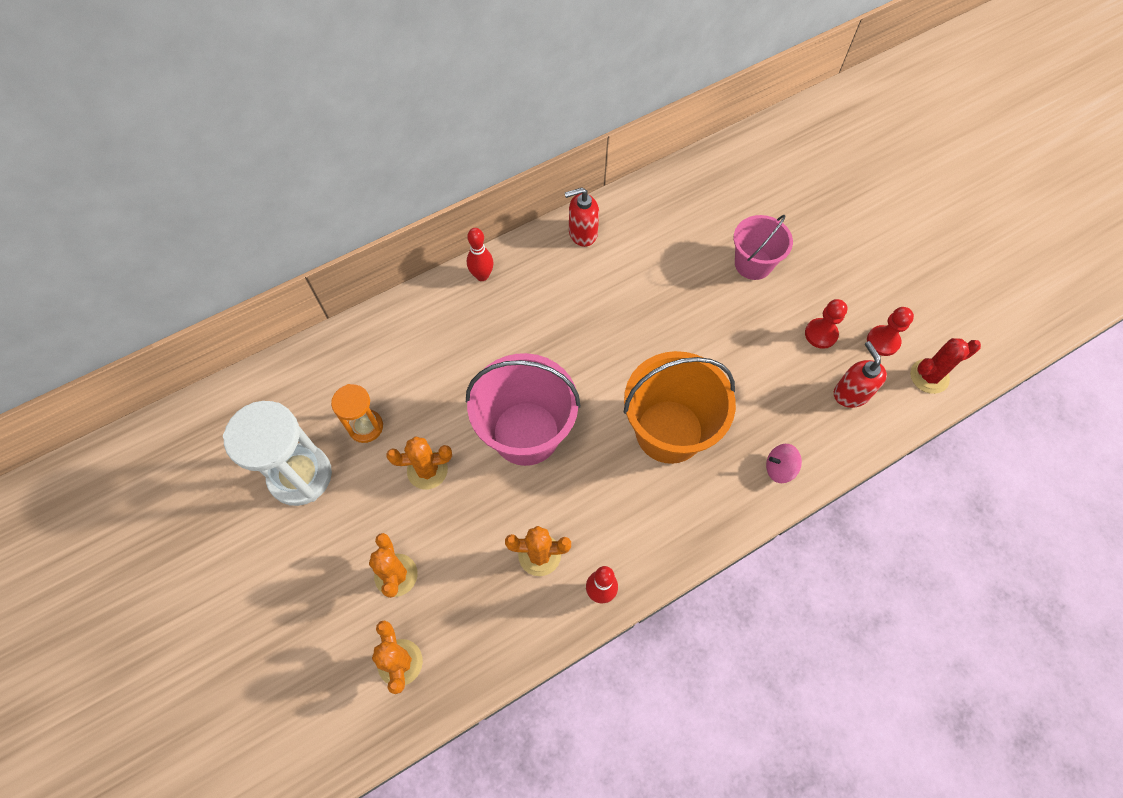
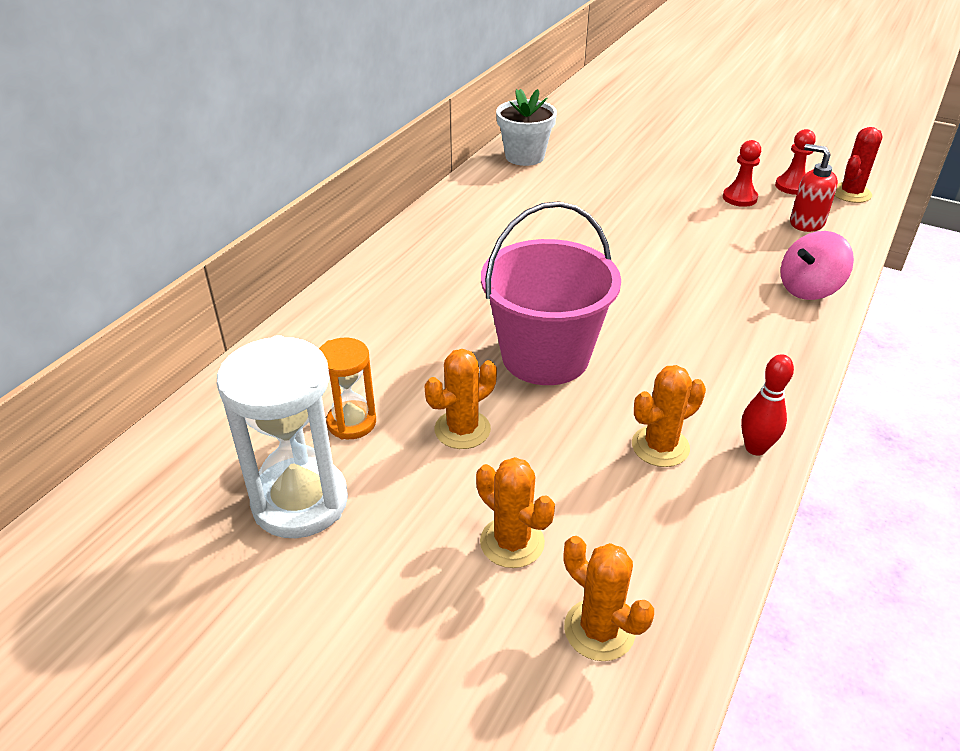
camera: 30 degrees left, 25 degrees down
red bowling pin [467,228,494,281] -> none
red soap dispenser [565,187,599,247] -> none
orange bucket [624,351,736,464] -> none
pink bucket [734,215,793,280] -> none
pink spinning top [766,444,802,483] -> pink spinning top [780,231,854,300], size x1.57
none -> white flower pot [496,89,557,166]

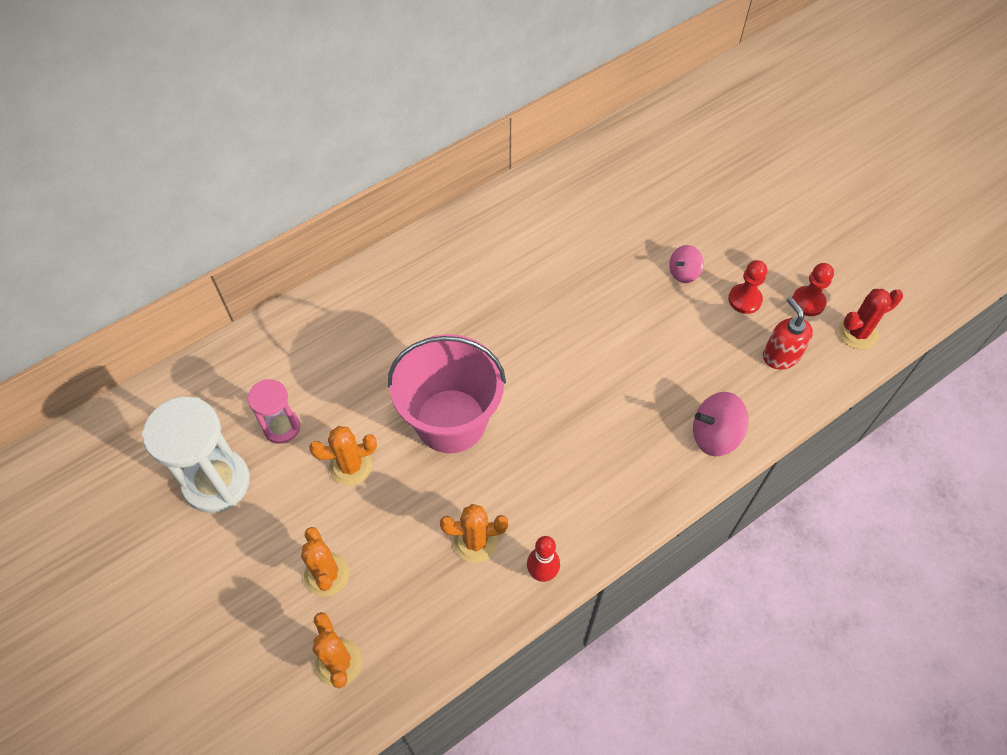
camera: 25 degrees right, 20 degrees up
orange hourglass [319,337,376,439] -> pink hourglass [248,379,300,444]
white flower pot [496,89,557,166] -> none
none -> pink spinning top [669,245,704,283]

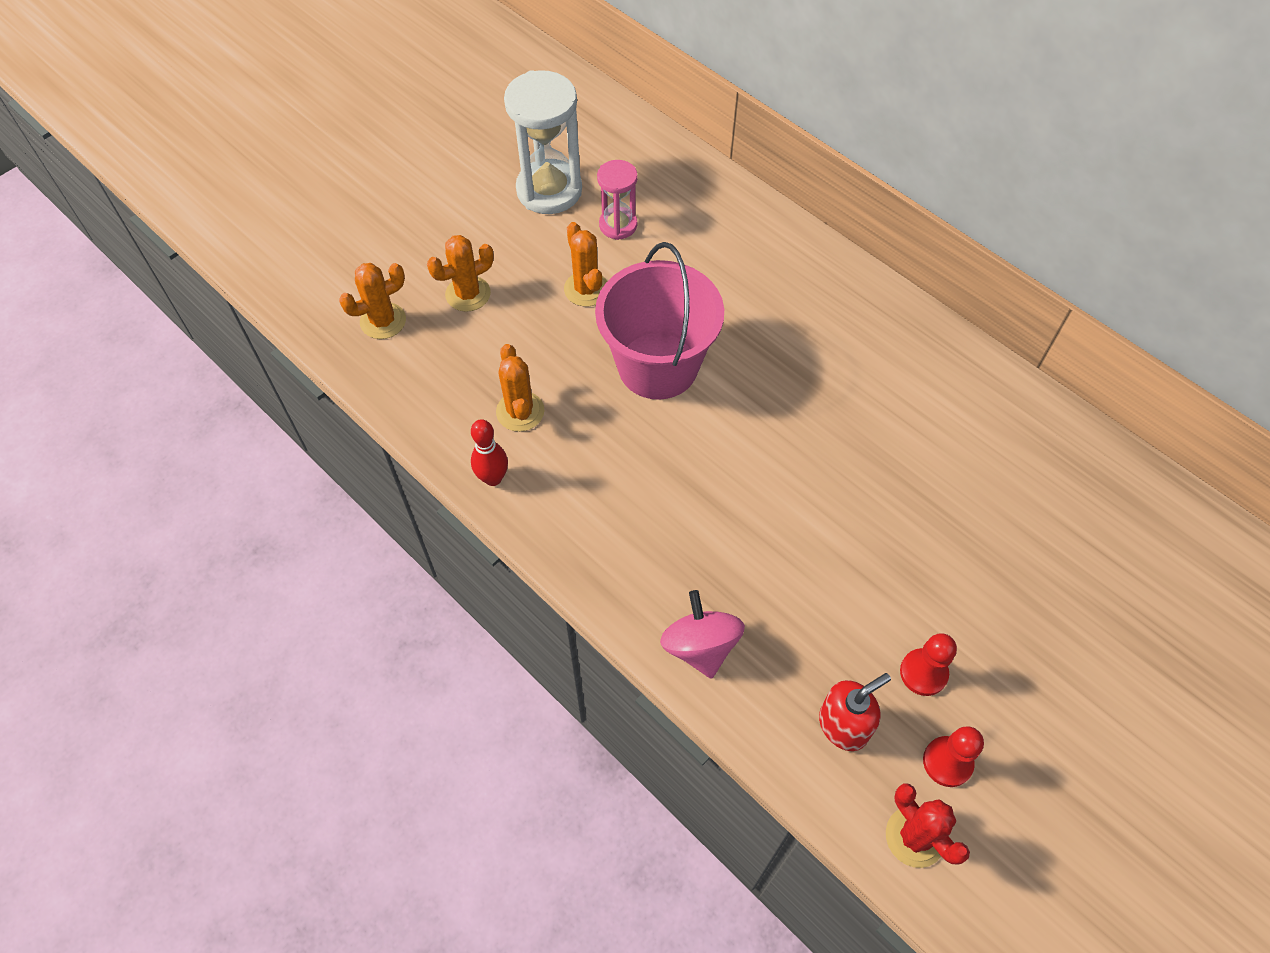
camera: 80 degrees right, 0 degrees up
pink spinning top [669,245,704,283] -> none

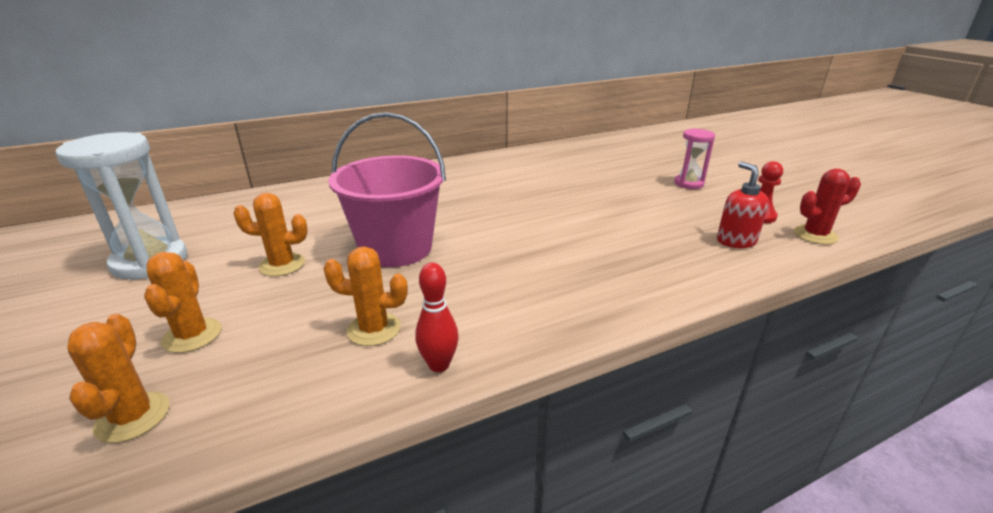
camera: 70 degrees left, 30 degrees down
pink hourglass [597,160,638,240] -> pink hourglass moved to [674,128,715,189]
pink spinning top [660,590,745,679] -> none
red pawn [900,633,957,696] -> none

